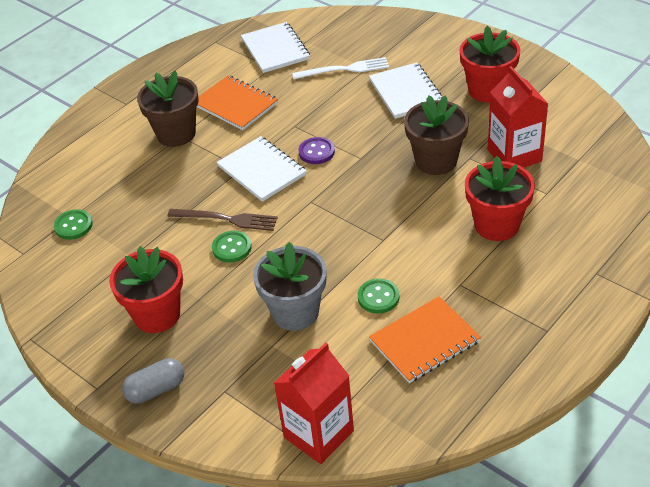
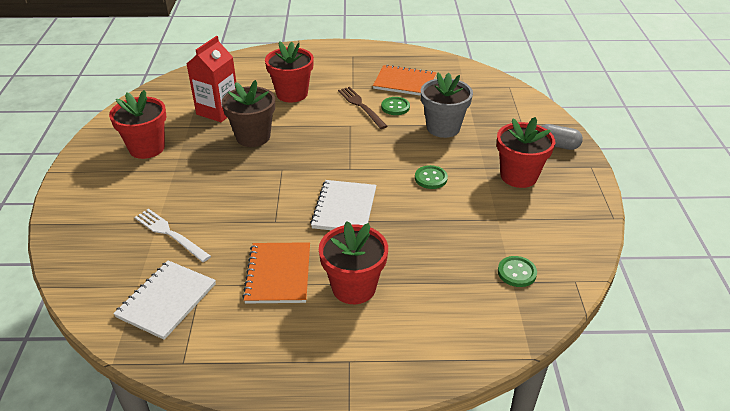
camera: 135 degrees left, 5 degrees down
brown flower pot [137,71,199,147] -> red flower pot [319,221,388,304]
brown fork [167,209,278,231] -> brown fork moved to [338,87,388,129]
red carton [274,343,354,464] -> none
purple button [299,137,335,164] -> none
white notebook [369,63,442,119] -> none

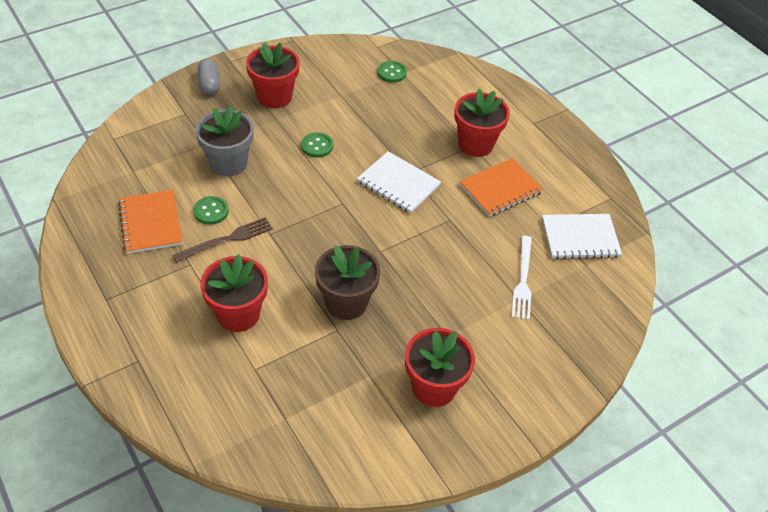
camera: 125 degrees left, 10 degrees up
red carton [187,36,236,122] -> none
white notebook [310,180,376,230] -> white notebook turned 60 degrees clockwise [357,151,441,213]
brown fork [338,87,388,129] -> brown fork turned 150 degrees counterclockwise [172,217,273,263]

